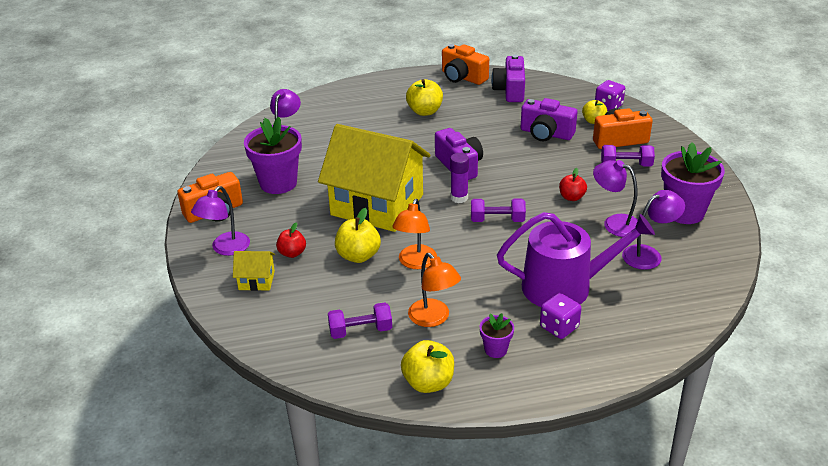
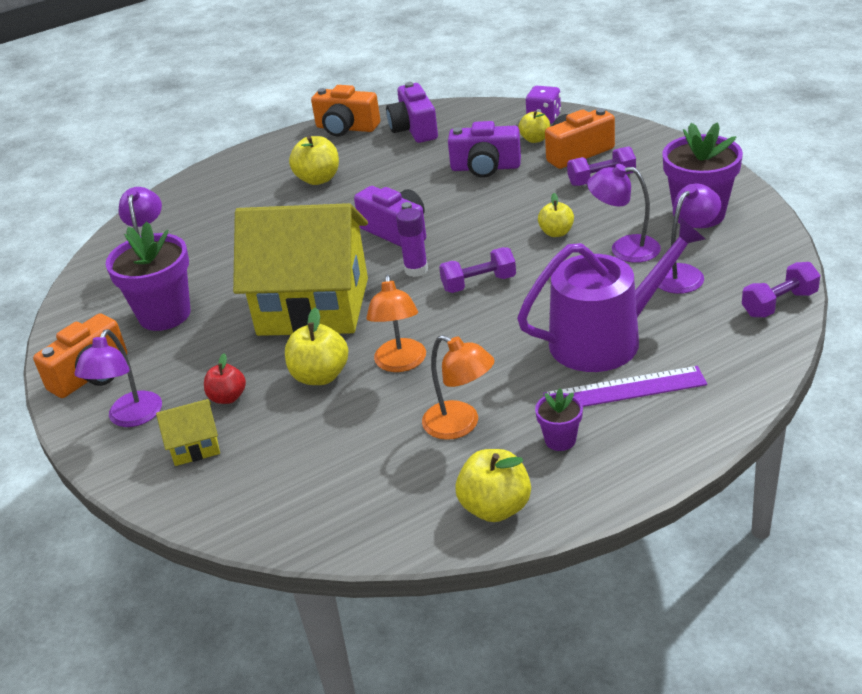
camera: 15 degrees left, 0 degrees up
purple dumbbell [328,302,392,339] -> purple dumbbell moved to [742,262,820,318]
purple dice [540,293,581,339] -> purple ruler [543,366,707,407]
red apple [559,168,587,201] -> yellow apple [538,193,574,237]

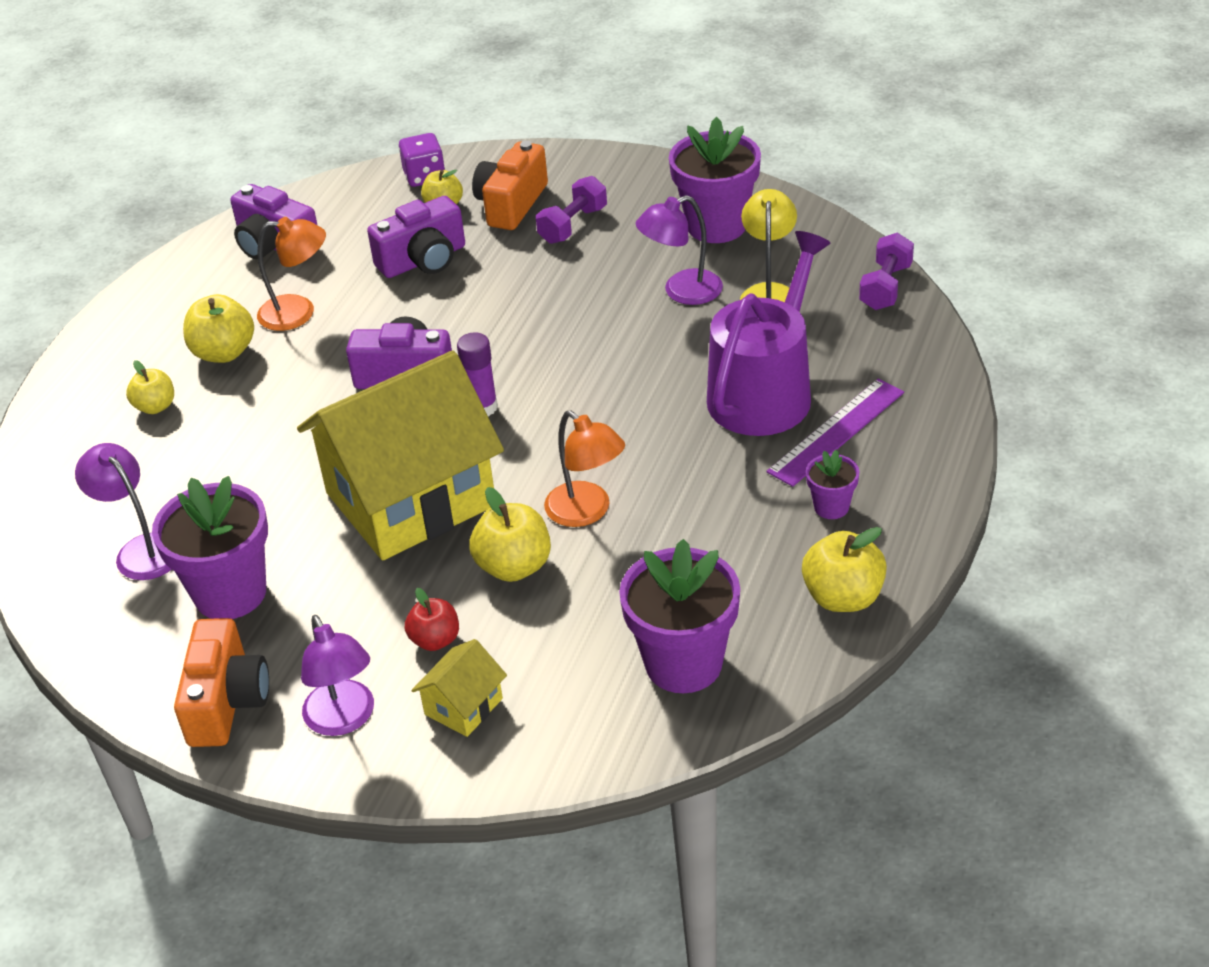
camera: 40 degrees left, 5 degrees up
orange camera [311,85,380,136] -> none
orange lamp [422,335,495,440] -> orange lamp moved to [257,217,326,331]
purple dumbbell [439,247,516,293] -> none
yellow apple [538,193,574,237] -> yellow apple moved to [126,360,174,414]
purple lamp [658,184,721,294] -> yellow lamp [740,189,797,302]
none -> purple flower pot [619,539,740,693]

